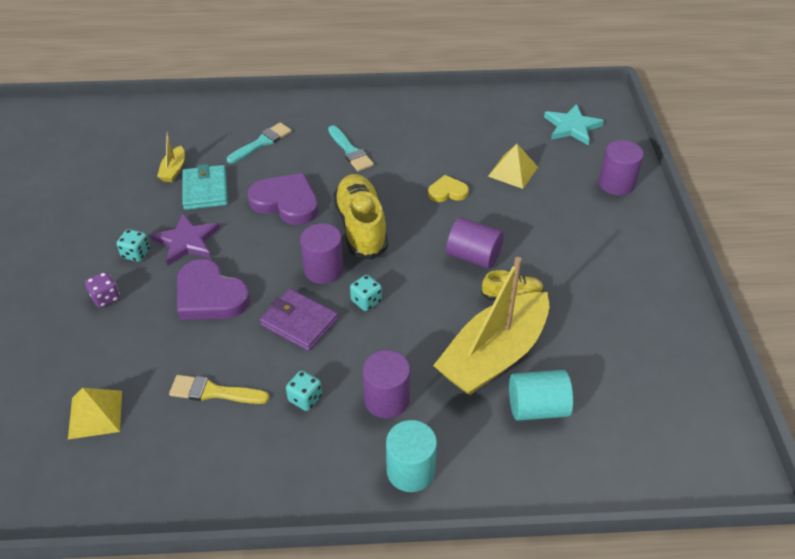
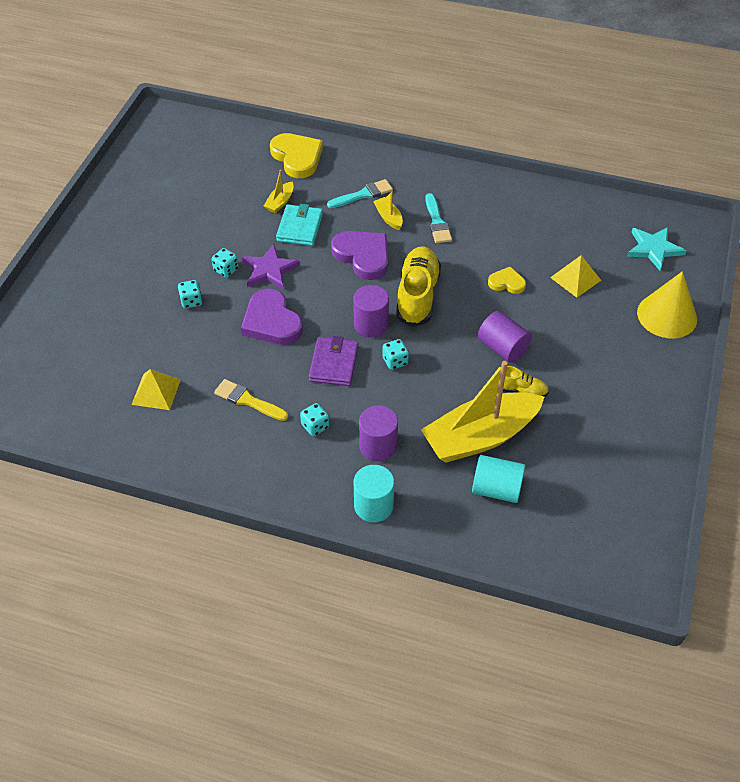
camera: 20 degrees right, 5 degrees up
purple dice [85,272,120,308] -> turquoise dice [178,280,202,308]
purple wallet [260,289,338,351] -> purple wallet turned 45 degrees clockwise [309,336,359,386]
purple cylinder [599,140,644,196] -> yellow cone [637,271,697,338]
none -> yellow heart [270,133,323,178]
none -> yellow boat [373,191,403,230]

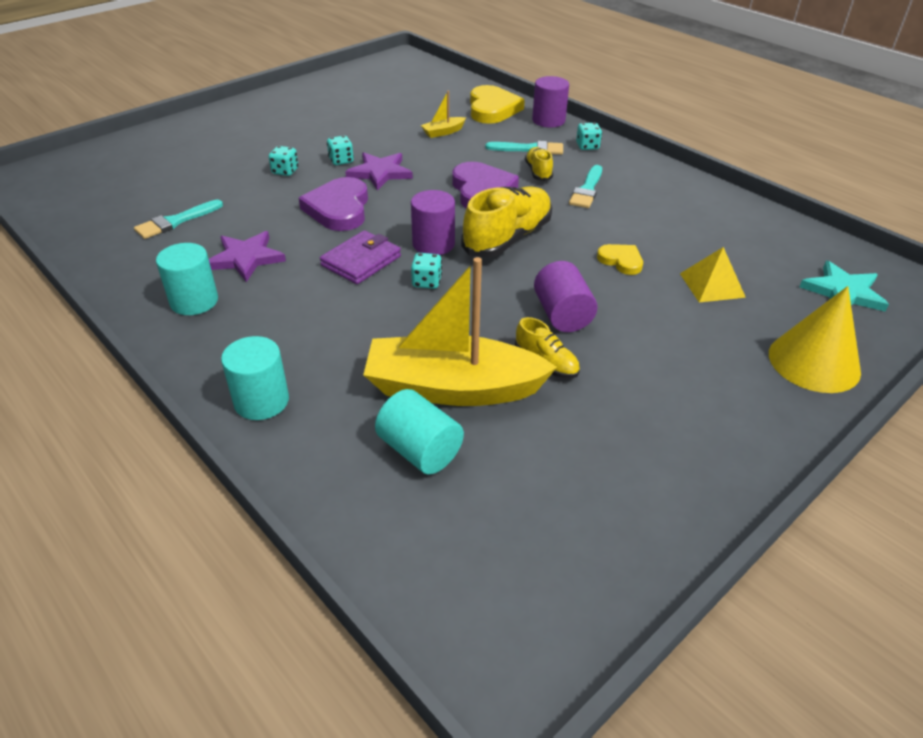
camera: 30 degrees right, 10 degrees down
yellow pyramid [132,369,181,410] -> turquoise brush [134,200,223,239]
yellow brush [214,379,288,421] -> purple star [209,231,286,282]
turquoise wallet [276,204,323,246] -> none
turquoise dice [300,403,329,436] -> turquoise dice moved to [576,123,602,150]
purple cylinder [359,405,398,462] -> purple cylinder moved to [532,76,569,128]
yellow boat [373,191,403,230] -> yellow shoe [525,147,553,181]
none -> turquoise cylinder [156,243,218,315]

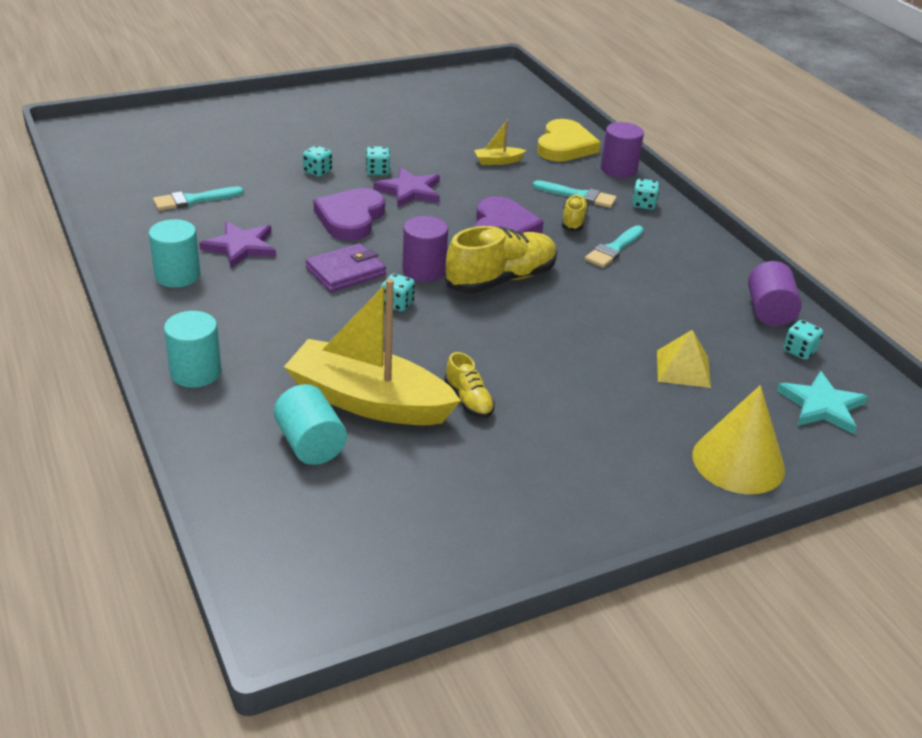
camera: 15 degrees right, 5 degrees down
purple cylinder [534,261,597,332] -> purple cylinder moved to [748,261,802,326]
yellow heart [597,244,643,275] -> none
none -> turquoise dice [783,320,823,360]

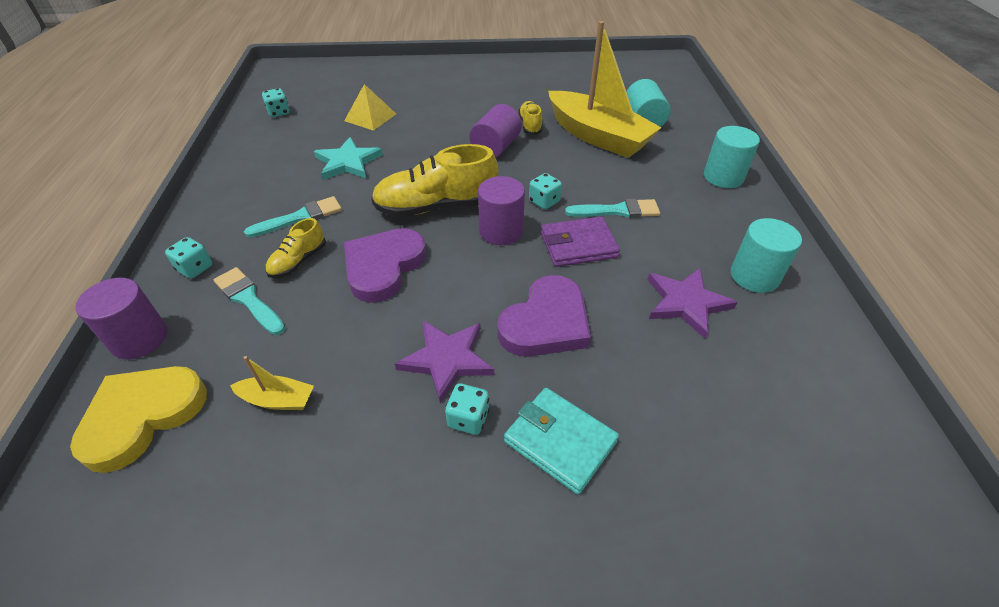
camera: 155 degrees left, 10 degrees up
turquoise brush [153,187,244,211] -> turquoise brush moved to [565,198,660,218]
turquoise dice [303,145,332,177] -> turquoise wallet [504,388,619,495]
yellow cone [692,385,785,494] -> none
purple cylinder [748,261,802,326] -> purple cylinder moved to [470,104,522,158]
turquoise star [777,371,868,434] -> turquoise star moved to [314,137,383,180]

